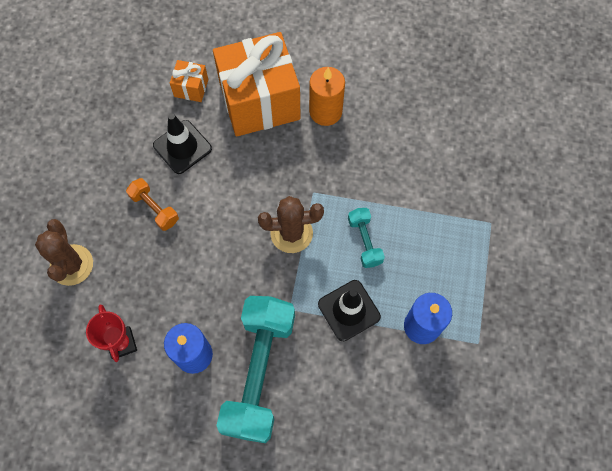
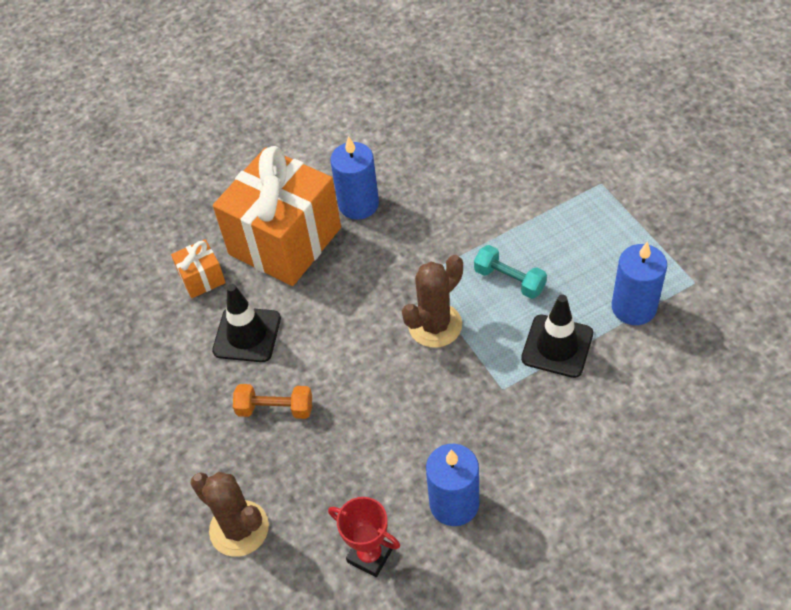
camera: 35 degrees left, 15 degrees down
turquoise dumbbell [216,296,295,443] -> none
orange candle [309,67,345,126] -> blue candle [330,136,379,220]

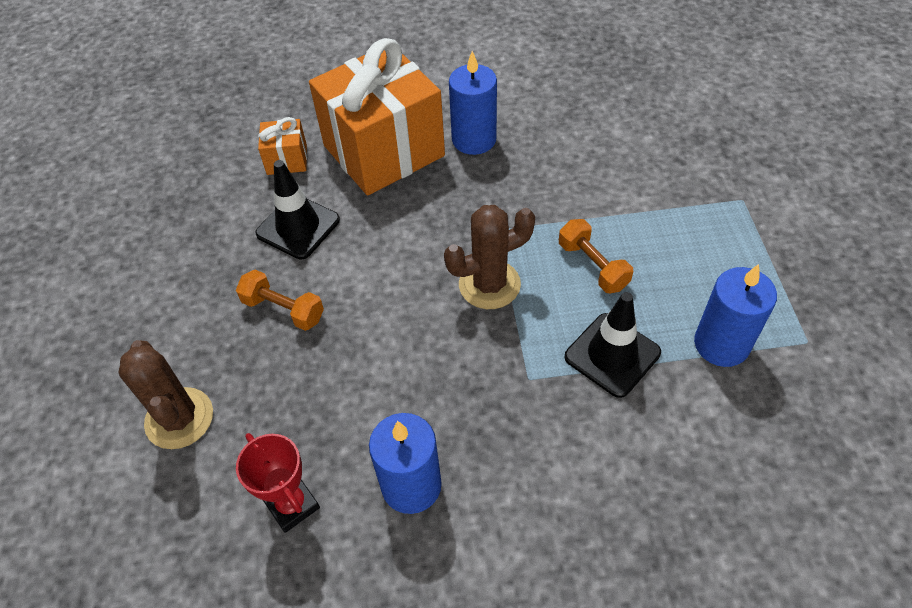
camera: 20 degrees right, 0 degrees up
turquoise dumbbell [474,245,547,299] -> orange dumbbell [559,219,633,293]

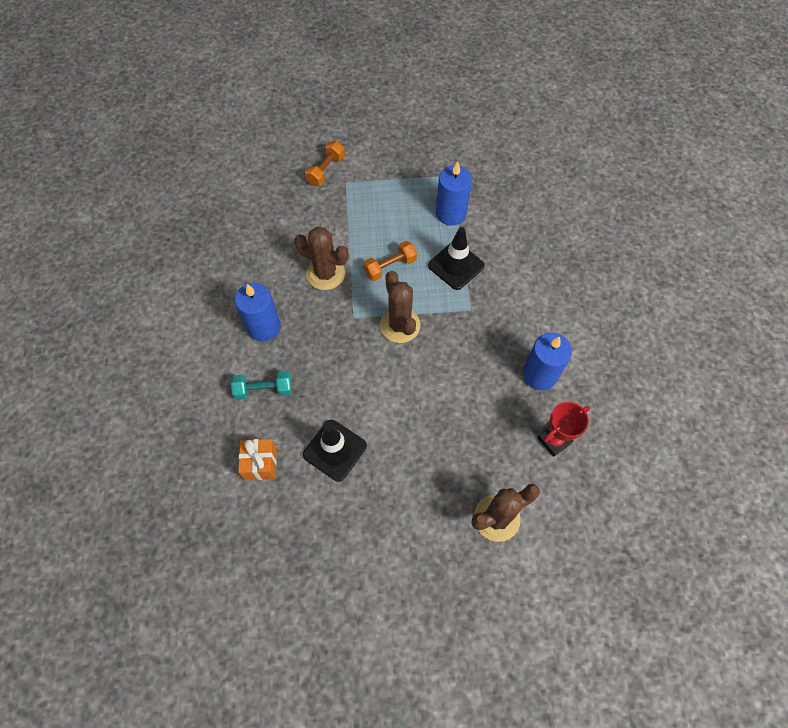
camera: 90 degrees left, 10 degrees up
orange dumbbell [236,270,324,331] -> orange dumbbell moved to [305,141,345,186]
orange gift [309,38,445,196] -> turquoise dumbbell [231,371,292,400]
none -> brown cactus [294,227,349,290]

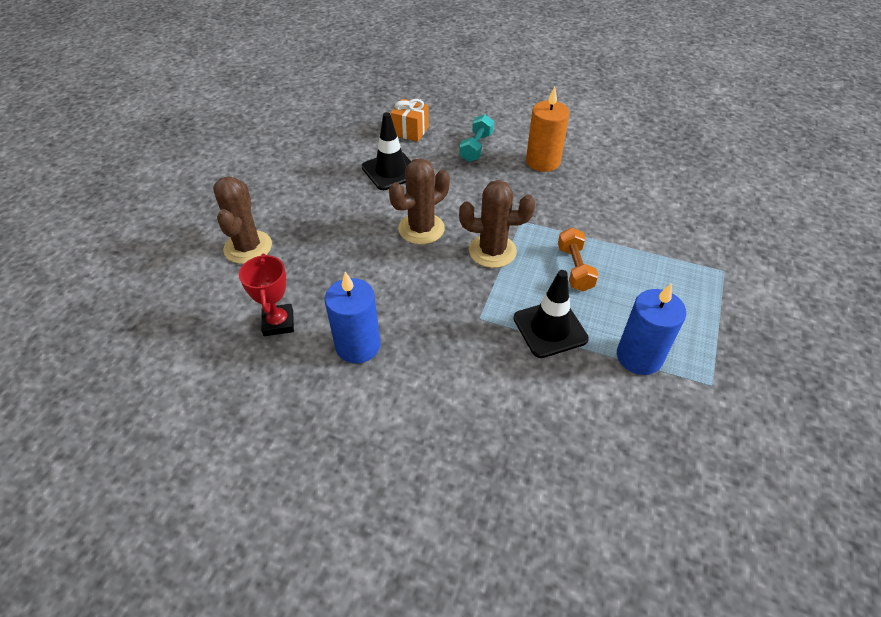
camera: 115 degrees right, 15 degrees down
blue candle [235,283,281,341] -> orange candle [526,87,570,172]
brown cactus [294,227,349,290] -> brown cactus moved to [389,158,450,245]
orange dumbbell [305,141,345,186] -> none

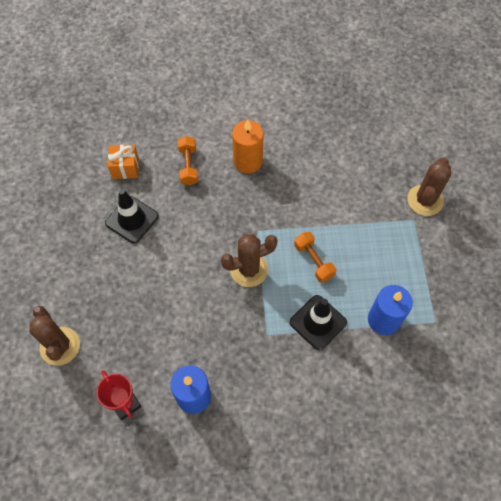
camera: 25 degrees left, 15 degrees up
brown cactus [389,158,450,245] -> brown cactus moved to [407,157,451,216]
turquoise dumbbell [459,114,494,162] -> orange dumbbell [178,136,198,185]

